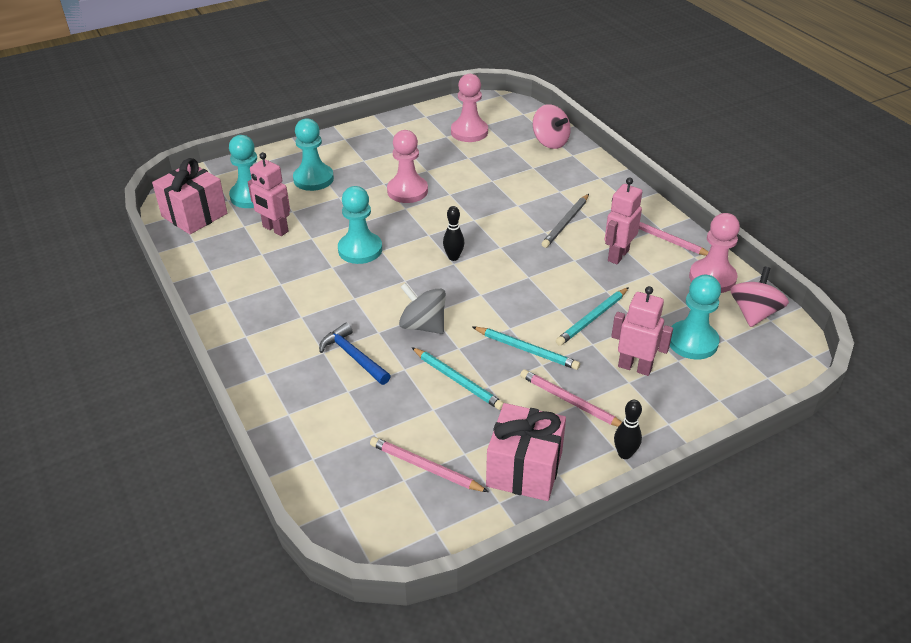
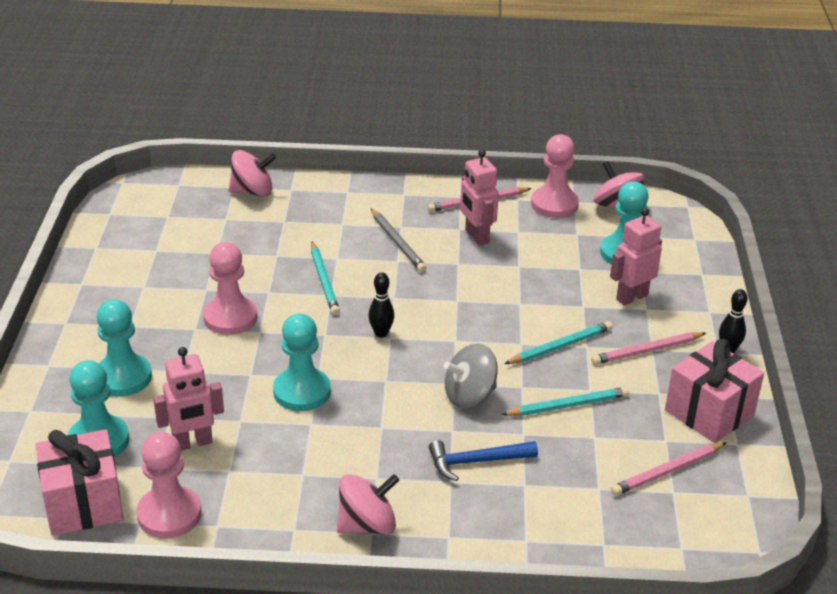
camera: 60 degrees left, 5 degrees down
pink pawn [451,74,488,142] -> pink pawn moved to [136,432,201,538]
turquoise pencil [556,287,629,346] -> turquoise pencil moved to [311,242,340,315]
none -> pink spinning top [337,474,399,535]

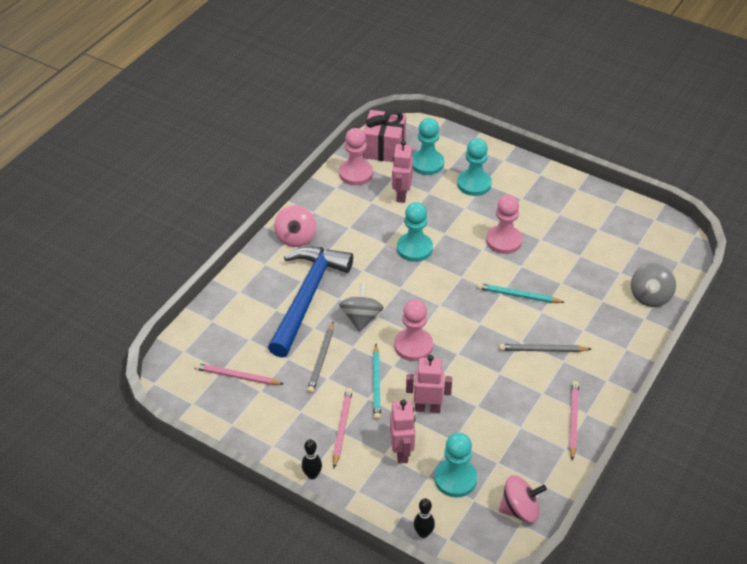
camera: 120 degrees right, 10 degrees up
pink spinning top [229,150,276,197] -> grey spinning top [631,263,676,307]
black bowling pin [368,272,394,338] -> black bowling pin moved to [414,498,435,538]
blue hammer [429,440,538,481] -> blue hammer [268,246,353,358], size x2.13
pink robot [460,149,499,246] -> pink robot moved to [406,355,452,413]
turquoise pencil [501,387,629,416] -> grey pencil [307,322,334,393]
pink pawn [531,134,579,218] -> pink pawn moved to [394,299,433,361]
pink pencil [611,442,727,496] -> pink pencil turned 75 degrees counterclockwise [194,363,283,385]
pink gift [665,339,764,443] -> none

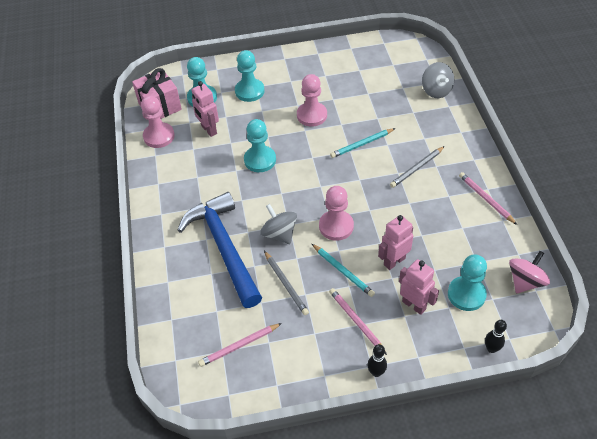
camera: 40 degrees left, 5 degrees up
pink spinning top [274,205,316,247] -> none

